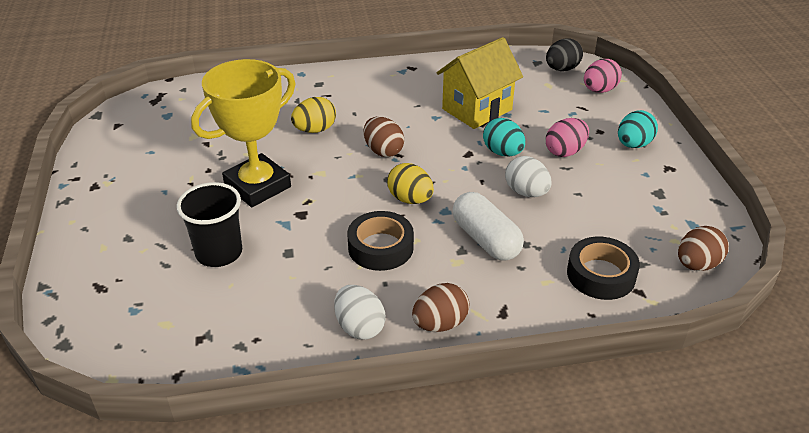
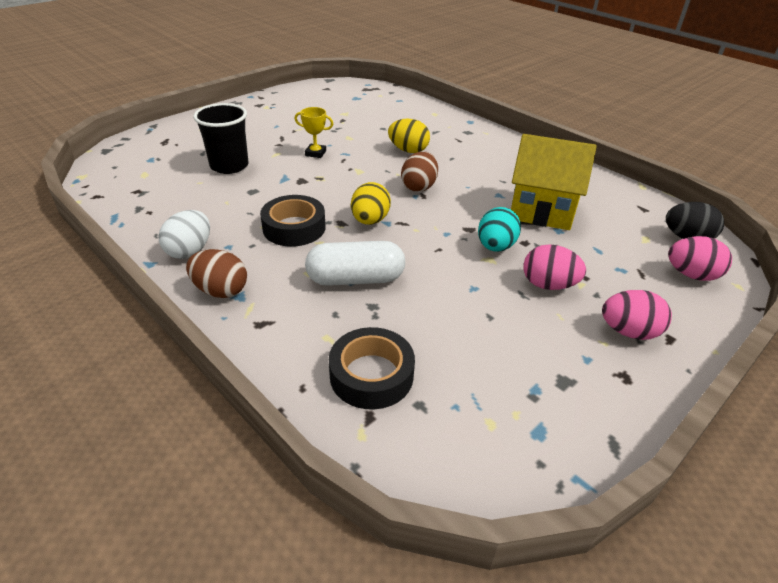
camera: 55 degrees right, 0 degrees up
yellow trophy [191,59,295,207] -> yellow trophy [295,107,333,158], size x0.41
white capsule [452,192,524,261] -> white capsule turned 60 degrees clockwise [305,241,405,286]
white egg [505,156,552,197] -> none
turquoise egg [618,110,658,148] -> pink egg [602,290,672,340]
brown egg [678,226,729,271] -> none

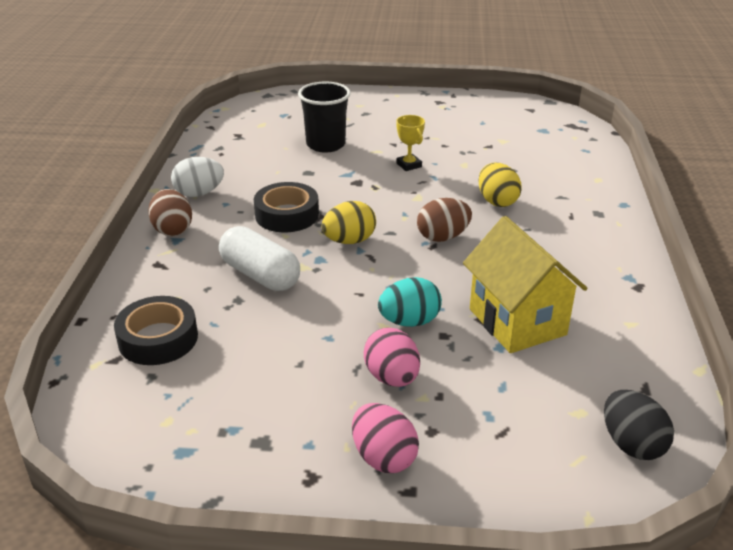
camera: 50 degrees right, 5 degrees down
pink egg [668,236,732,281] -> none

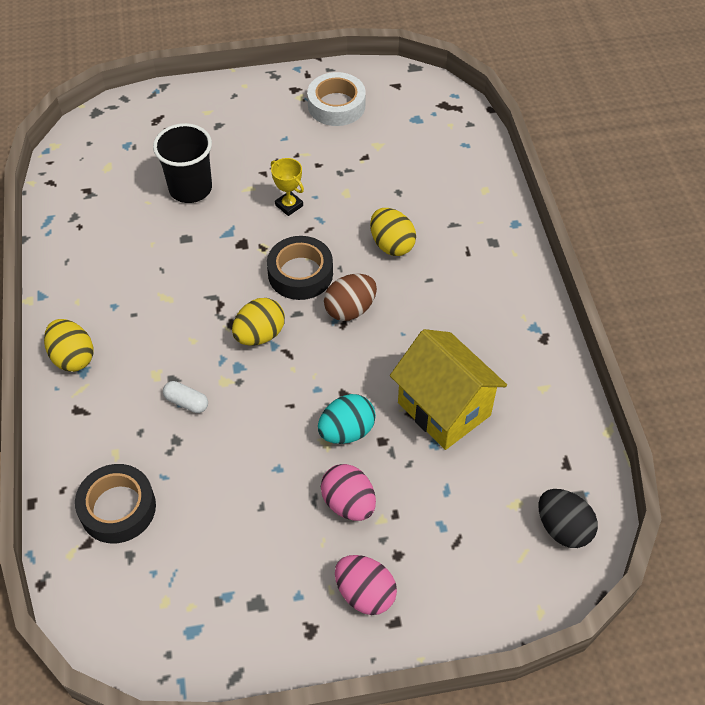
camera: 15 degrees left, 20 degrees up
brown egg [148,189,192,236] -> yellow egg [44,319,93,372]
white egg [171,157,224,197] -> none
white capsule [219,226,300,291] -> white capsule [163,381,208,413], size x0.50
black tape [254,182,319,232] -> black tape moved to [267,236,333,300]
none -> white tape [307,72,366,126]

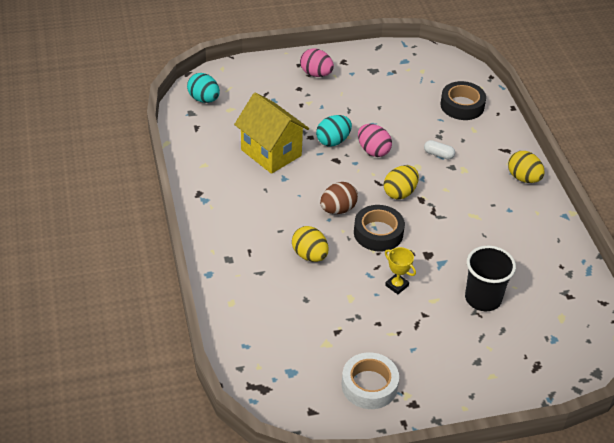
camera: 175 degrees right, 10 degrees down
pink egg [321,464,376,521] -> pink egg moved to [358,124,392,157]
black egg [539,489,598,548] -> turquoise egg [187,73,220,103]

